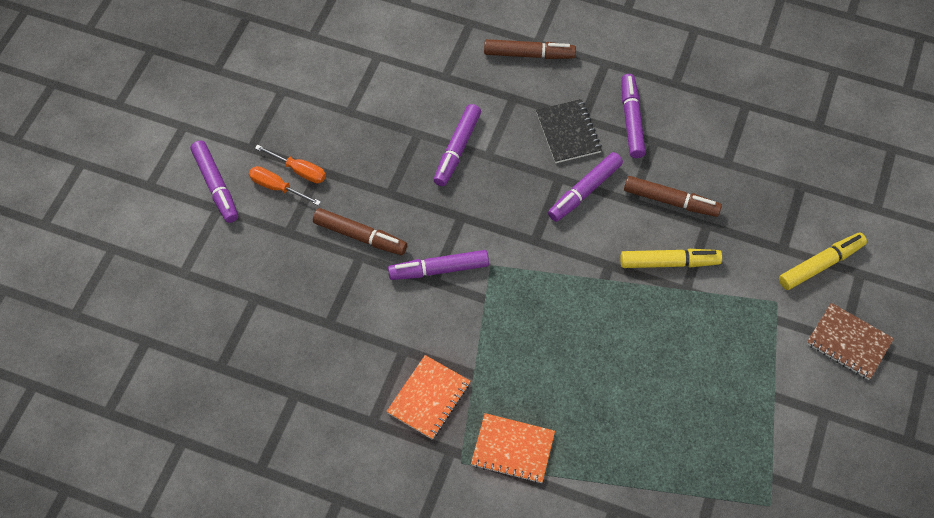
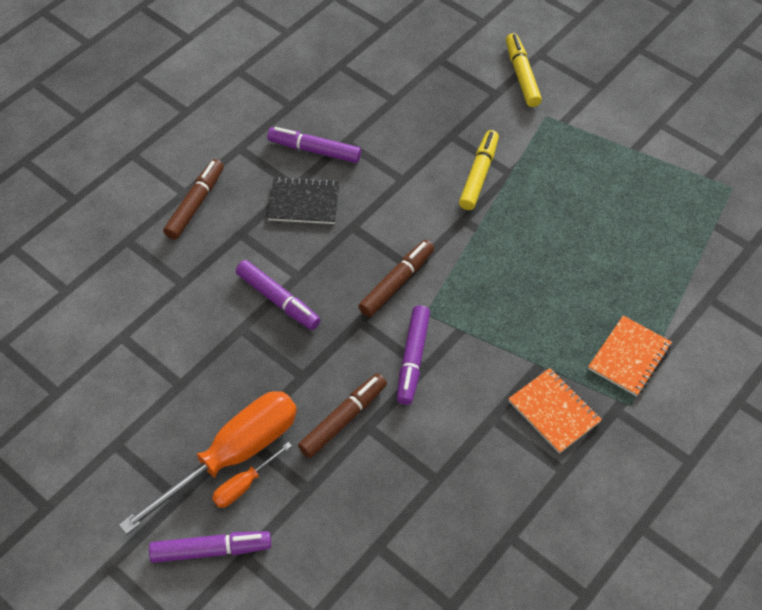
camera: 70 degrees left, 5 degrees down
orange screwdriver [255,145,326,183] -> orange screwdriver [119,391,297,535], size x2.18
purple marker [548,152,623,222] -> none
brown marker [624,176,722,217] -> brown marker moved to [358,240,434,317]
brown notebook [806,303,894,380] -> none

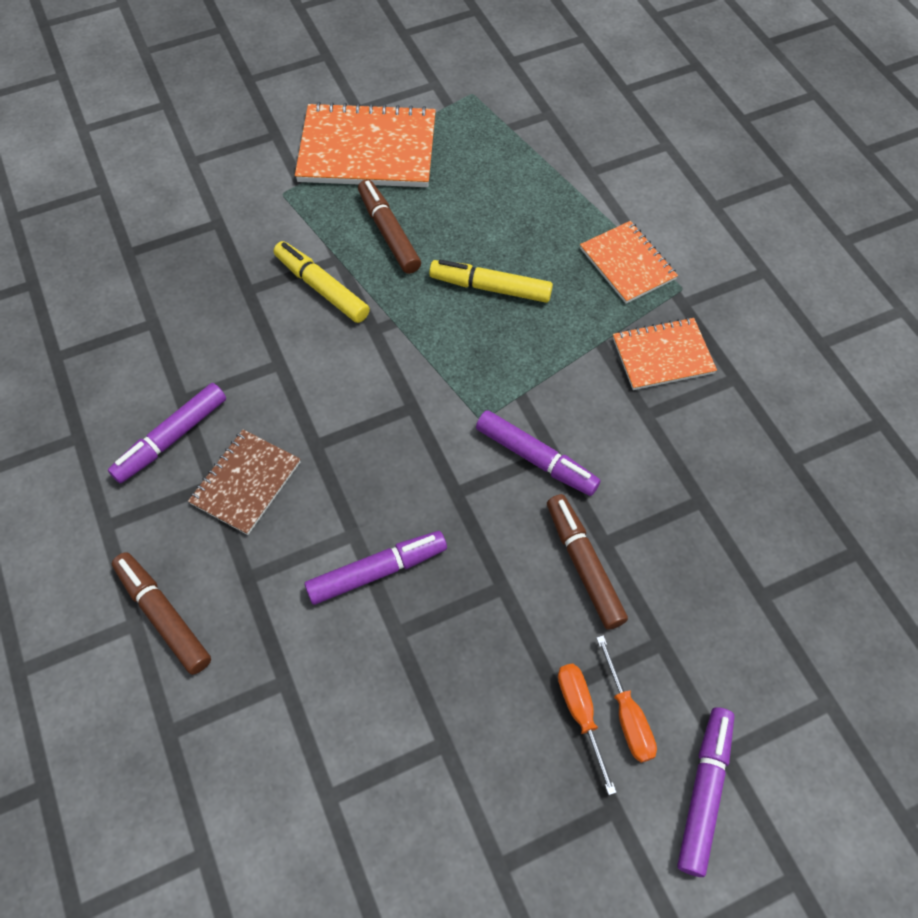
camera: 65 degrees left, 5 degrees up
orange screwdriver [119,391,297,535] -> orange screwdriver [558,664,617,795], size x0.46
black notebook [267,177,340,224] -> brown notebook [188,429,300,535]
brown marker [358,240,434,317] -> brown marker moved to [358,179,421,274]
yellow marker [506,33,542,107] -> yellow marker moved to [429,260,553,303]
none -> orange notebook [295,102,436,187]

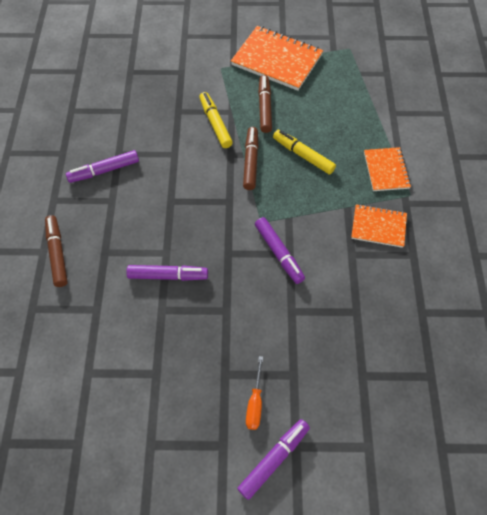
camera: 25 degrees right, 0 degrees up
brown notebook [188,429,300,535] -> none
brown marker [547,494,628,630] -> brown marker moved to [243,127,259,190]
orange screwdriver [558,664,617,795] -> none

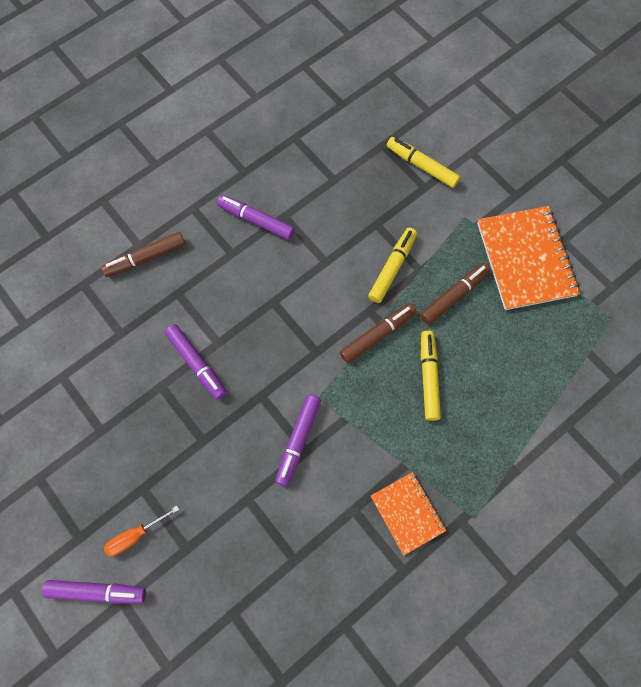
camera: 50 degrees right, 10 degrees up
brown marker [45,215,68,287] -> brown marker turned 150 degrees counterclockwise [101,232,185,277]
orange notebook [364,147,411,191] -> none
none -> yellow marker [387,137,460,188]

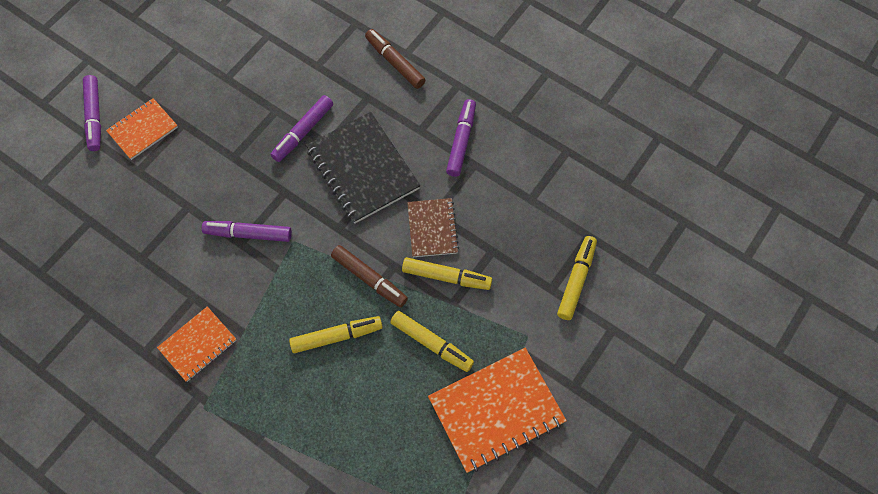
camera: 75 degrees right, 5 degrees down
orange screwdriver [104,506,179,556] -> orange notebook [106,98,178,160]
brown marker [420,263,491,325] -> yellow marker [390,311,474,372]
none -> black notebook [306,112,420,224]
none -> brown notebook [407,198,459,257]

